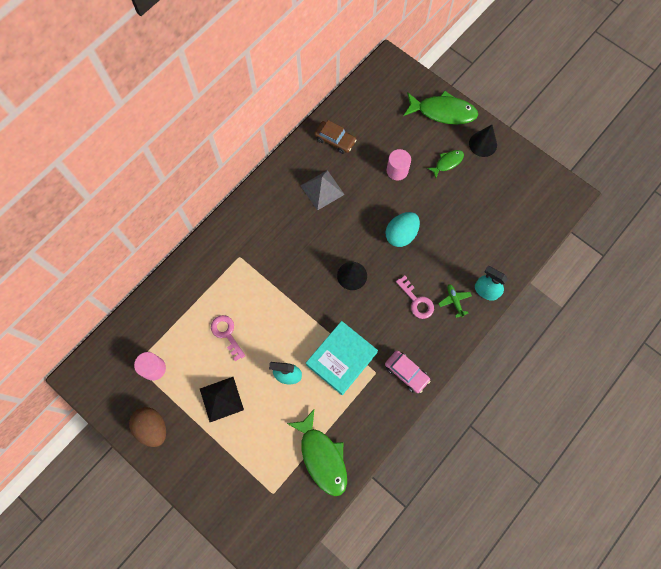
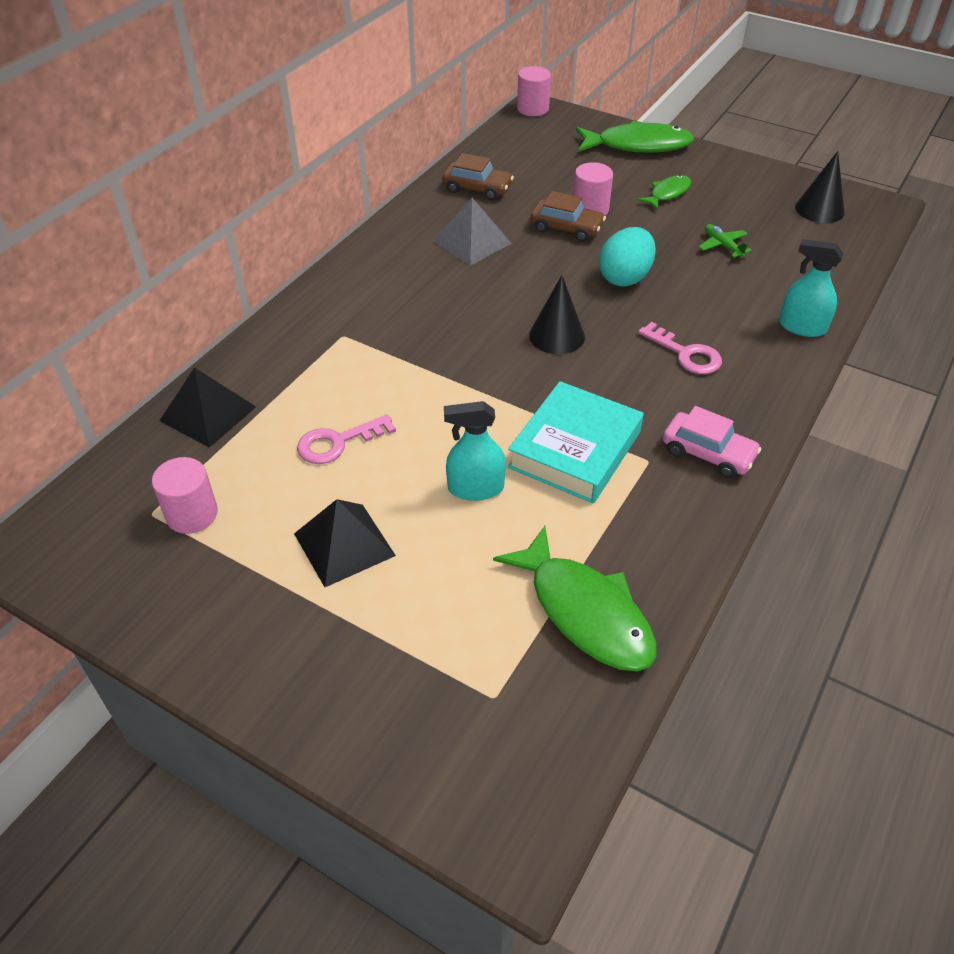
camera: 10 degrees left, 25 degrees down
brown egg [129,407,166,447] -> none
pink key [211,315,245,361] -> pink key turned 75 degrees counterclockwise [297,414,396,464]
green plane [438,284,472,318] -> green plane moved to [699,224,752,258]
black cone [469,125,497,157] -> black cone moved to [795,151,845,223]
none -> black pyramid [159,367,256,448]
none -> pink cylinder [517,66,551,116]
none -> brown car [530,191,606,242]

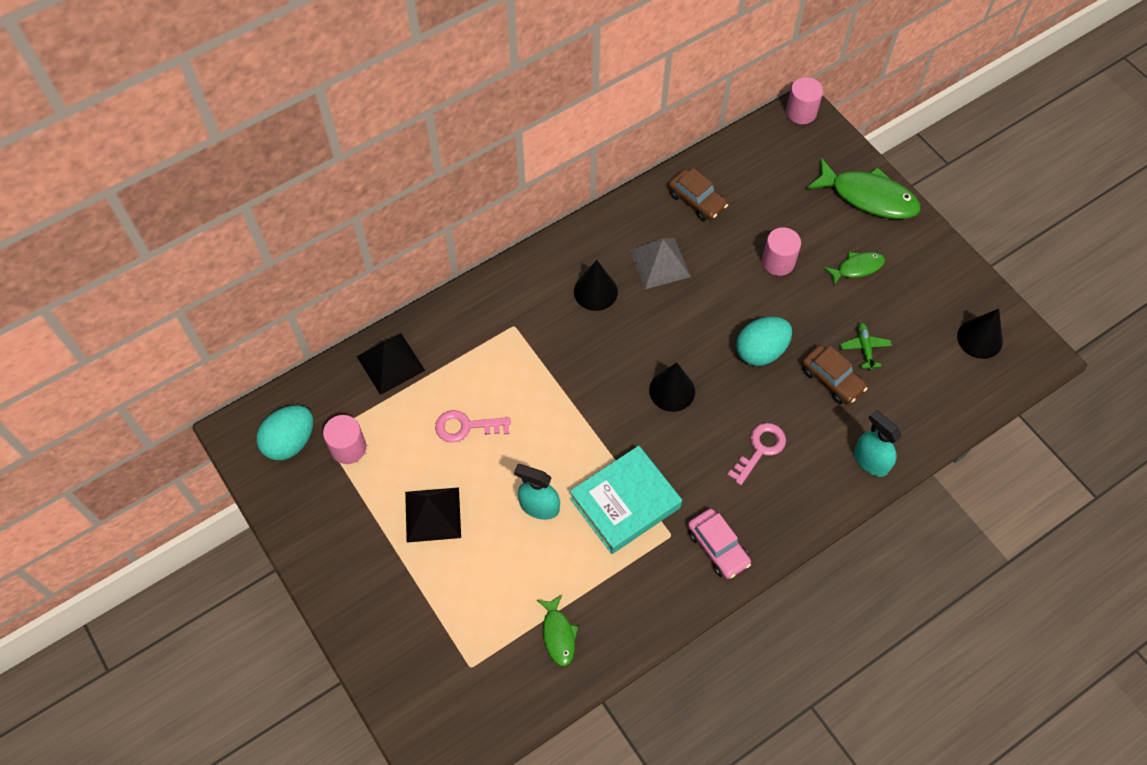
camera: 25 degrees right, 15 degrees up
green fish [493,526,657,671] -> green fish [537,595,579,666], size x0.54
brown car [530,191,606,242] -> brown car moved to [802,345,868,404]
pink key [638,322,722,374] -> pink key turned 120 degrees counterclockwise [727,423,786,485]
none -> turquoise egg [256,405,313,460]
none -> black cone [574,260,618,311]

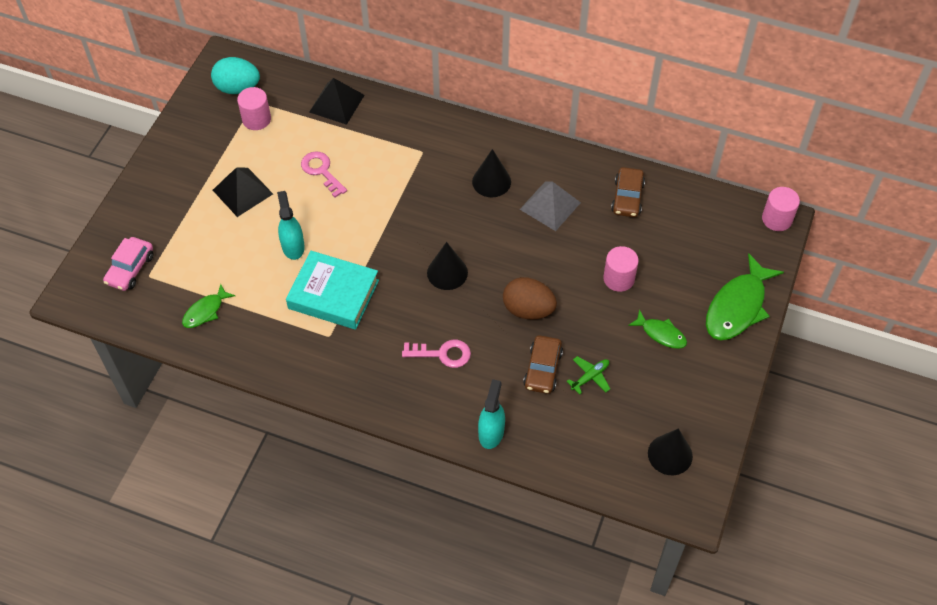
camera: 55 degrees right, 5 degrees down
pink car [688,509,751,579] -> pink car moved to [103,237,154,291]
turquoise egg [736,317,792,366] -> brown egg [503,277,557,320]
green fish [807,158,921,219] -> green fish turned 45 degrees clockwise [706,253,784,340]

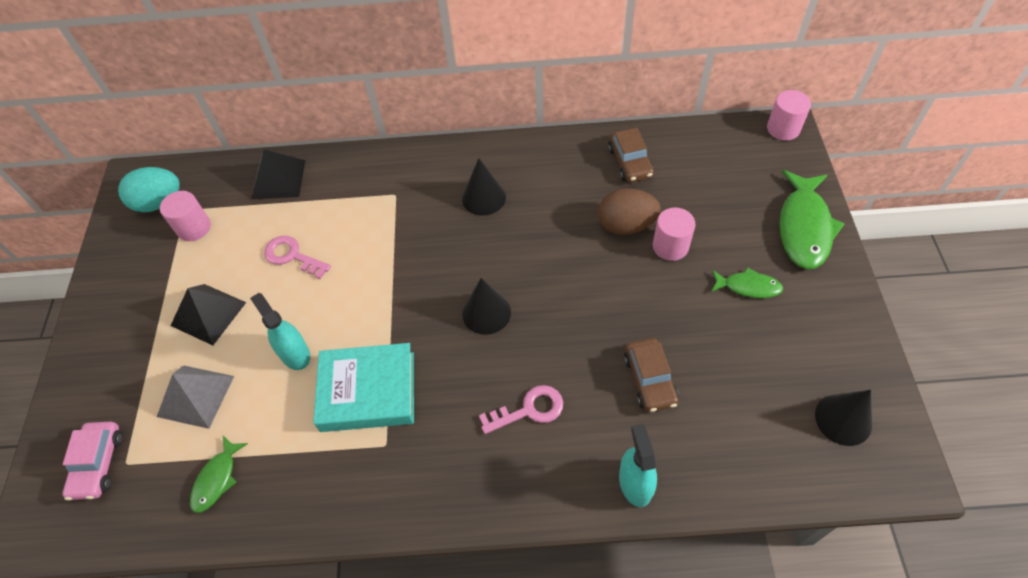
camera: 20 degrees left, 0 degrees up
brown egg [503,277,557,320] -> brown egg moved to [598,188,661,235]
grey pyramid [520,181,581,231] -> grey pyramid moved to [157,365,234,429]
green plane [566,356,610,395] -> none

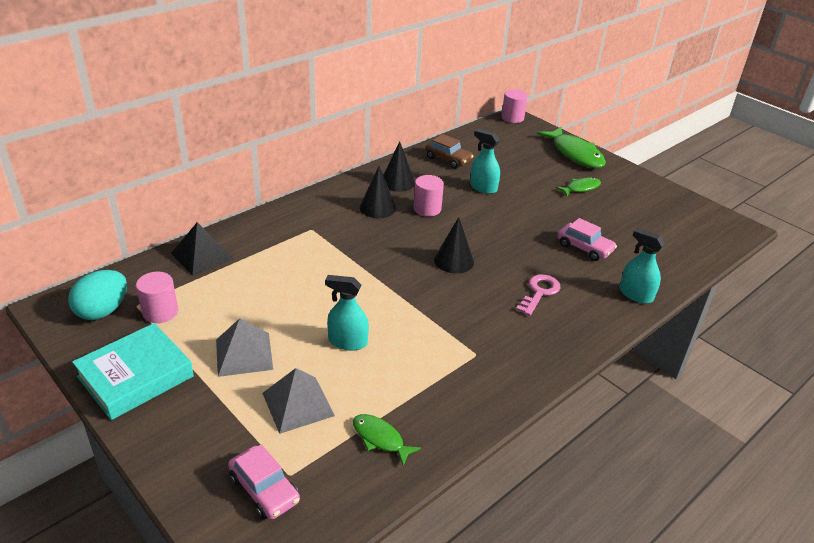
camera: 45 degrees left, 20 degrees down
black pyramid [171,284,246,345] -> grey pyramid [216,318,273,377]
green fish [190,436,248,513] -> green fish turned 150 degrees clockwise [353,414,421,466]
pink key [264,236,331,279] -> none
turquoise book [313,343,414,432] -> turquoise book moved to [72,323,194,420]
brown egg [598,188,661,235] -> turquoise spray bottle [470,129,500,194]
brown car [624,338,679,412] -> pink car [557,218,617,261]
pink cylinder [653,208,696,261] -> pink cylinder moved to [414,175,444,217]
black cone [815,390,872,446] -> black cone moved to [383,141,415,192]

